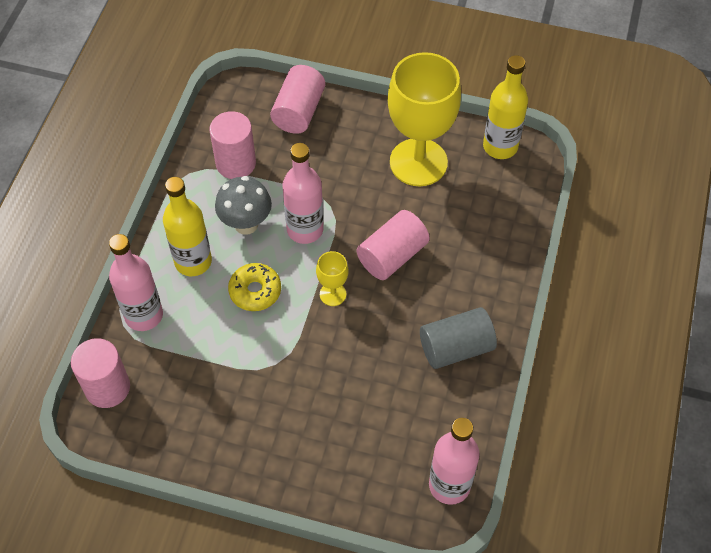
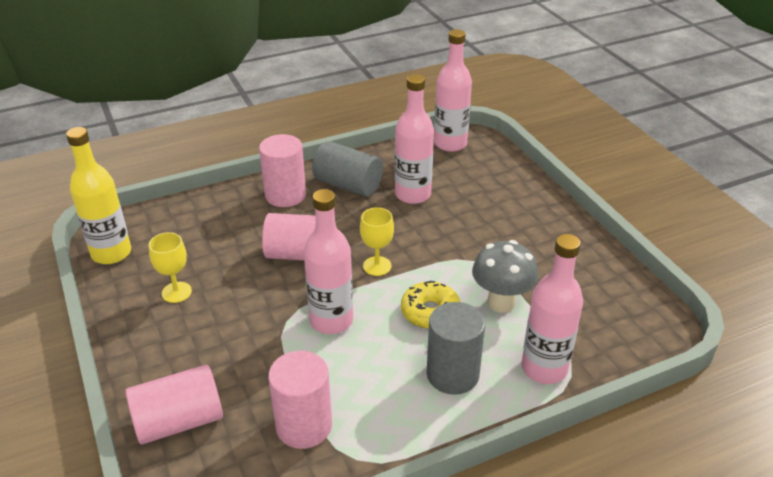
camera: 130 degrees left, 20 degrees down
pink cylinder [71,338,130,408] -> pink cylinder moved to [259,134,306,207]
yellow bottle [163,177,212,276] -> grey cylinder [427,302,485,395]
grey mushroom [215,176,272,235] -> grey mushroom moved to [472,240,538,313]
yellow goblet [388,52,461,186] -> yellow goblet [149,232,192,303], size x0.43
none -> pink bottle [395,74,434,204]

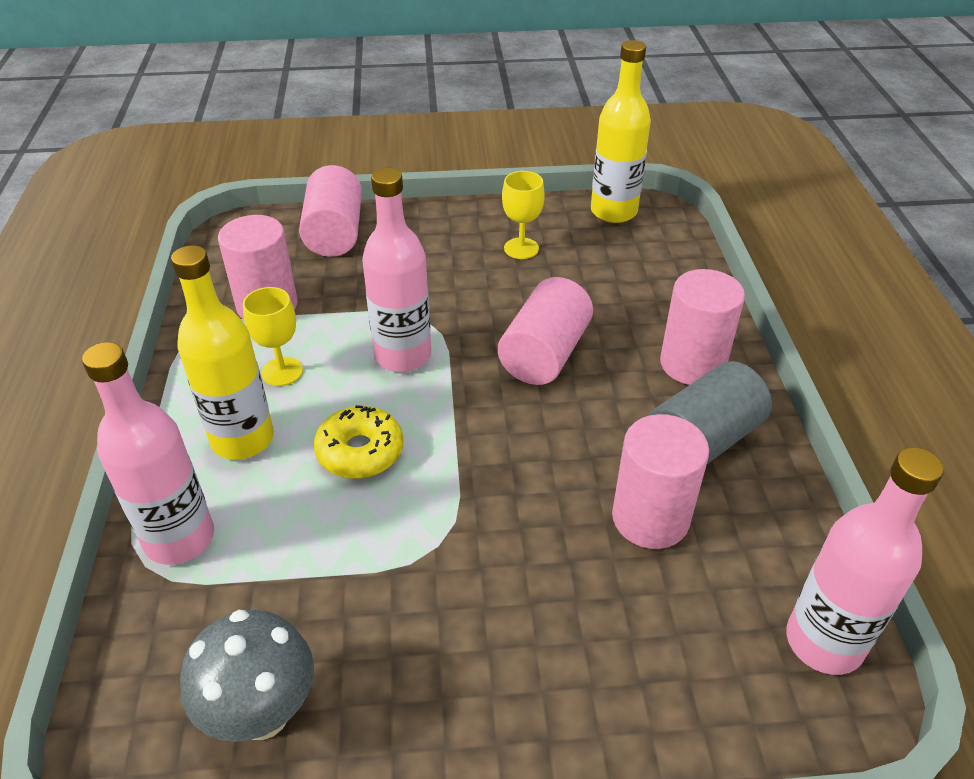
camera: 110 degrees right, 5 degrees up
yellow goblet [360,207,394,276] -> yellow goblet moved to [243,287,303,386]
pink bottle [395,74,434,204] -> pink cylinder [612,414,709,549]
grey cylinder [427,302,485,395] -> yellow bottle [171,245,274,460]
grey mushroom [472,240,538,313] -> grey mushroom moved to [180,610,314,742]

